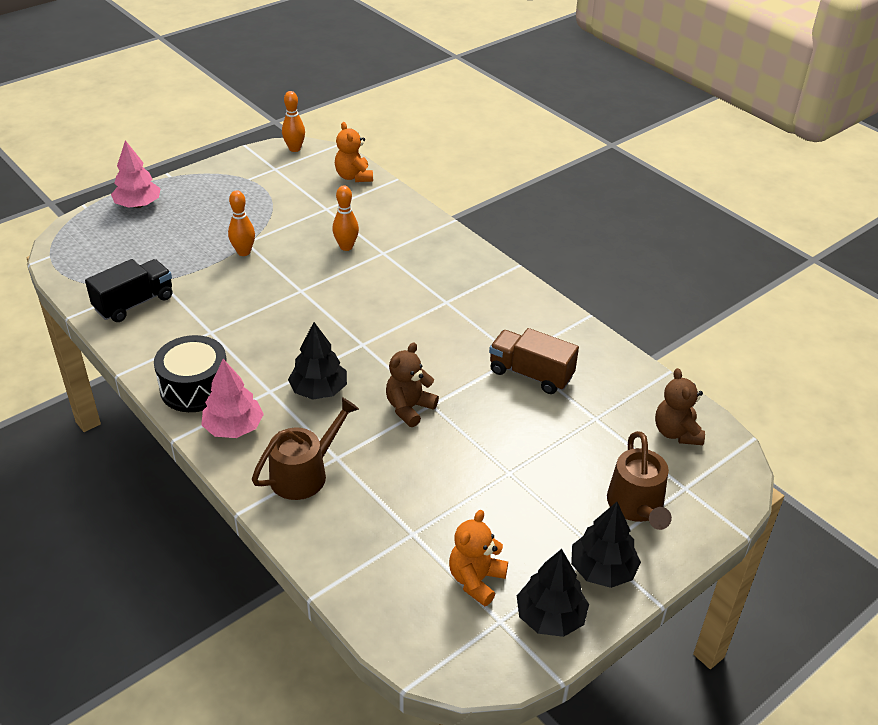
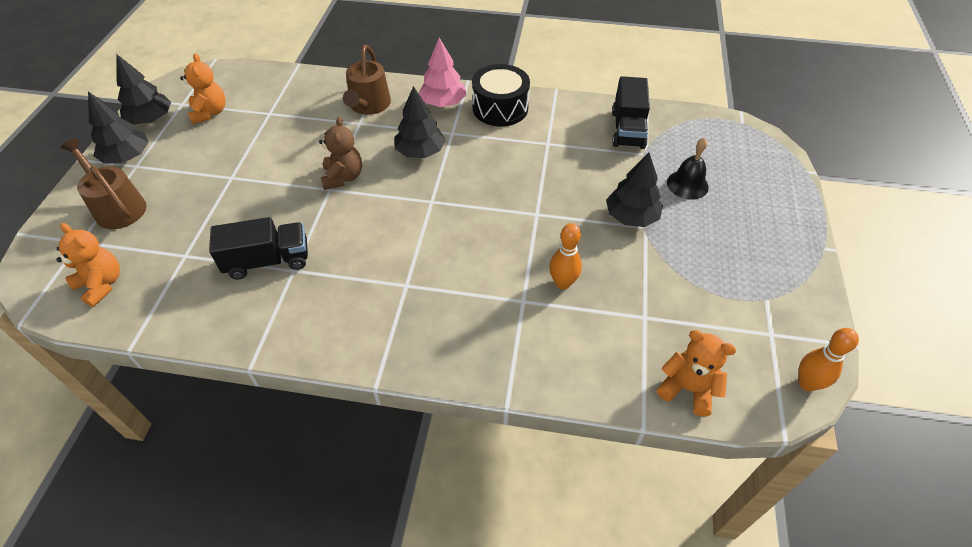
camera: 140 degrees right, 10 degrees up
pink tree [111,140,161,208] -> none
orange bowling pin [228,190,255,256] -> black tree [606,152,663,227]
brown truck [489,328,579,394] -> black truck [209,217,308,280]
brown teddy bear [655,368,705,445] -> orange teddy bear [56,223,120,307]
none -> black bell [667,138,709,200]

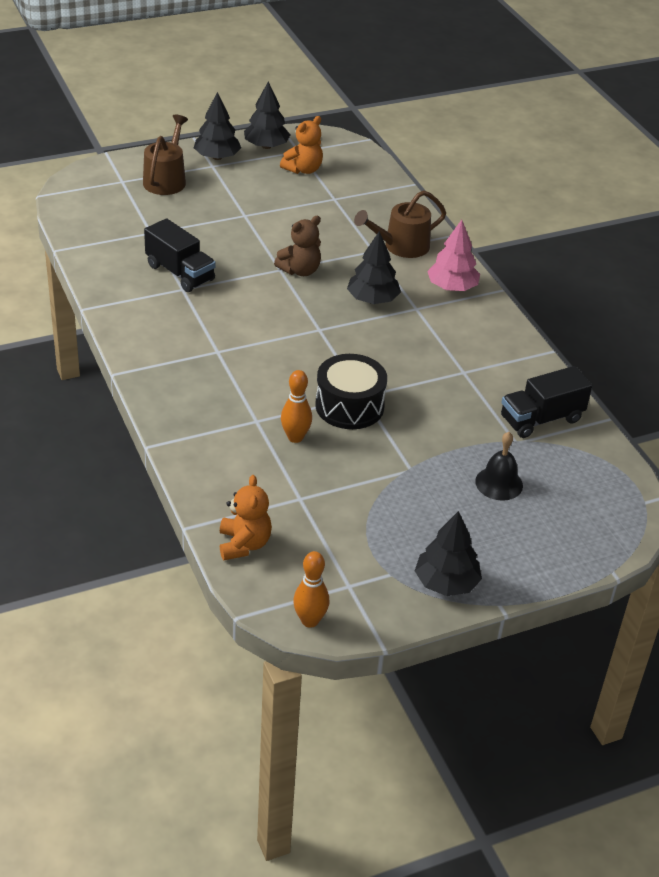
camera: 55 degrees right, 10 degrees down
orange teddy bear [56,223,120,307] -> none
black drum [472,64,530,126] -> black drum moved to [315,354,387,429]
black tree [606,152,663,227] -> black tree moved to [415,511,482,596]

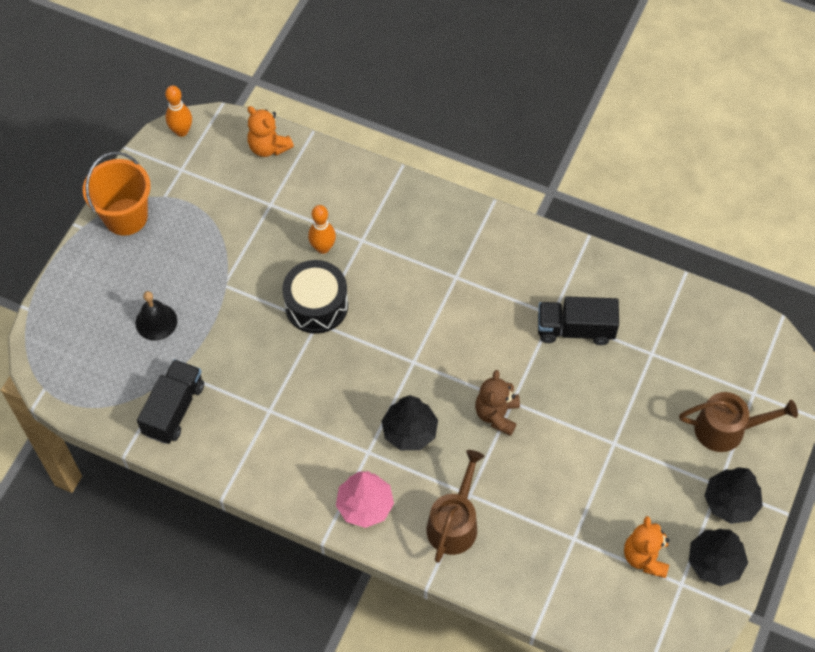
camera: 140 degrees right, 20 degrees up
brown watering can [143,115,188,195] -> brown watering can turned 60 degrees counterclockwise [679,392,798,452]
black tree [415,511,482,596] -> orange bucket [83,152,151,236]

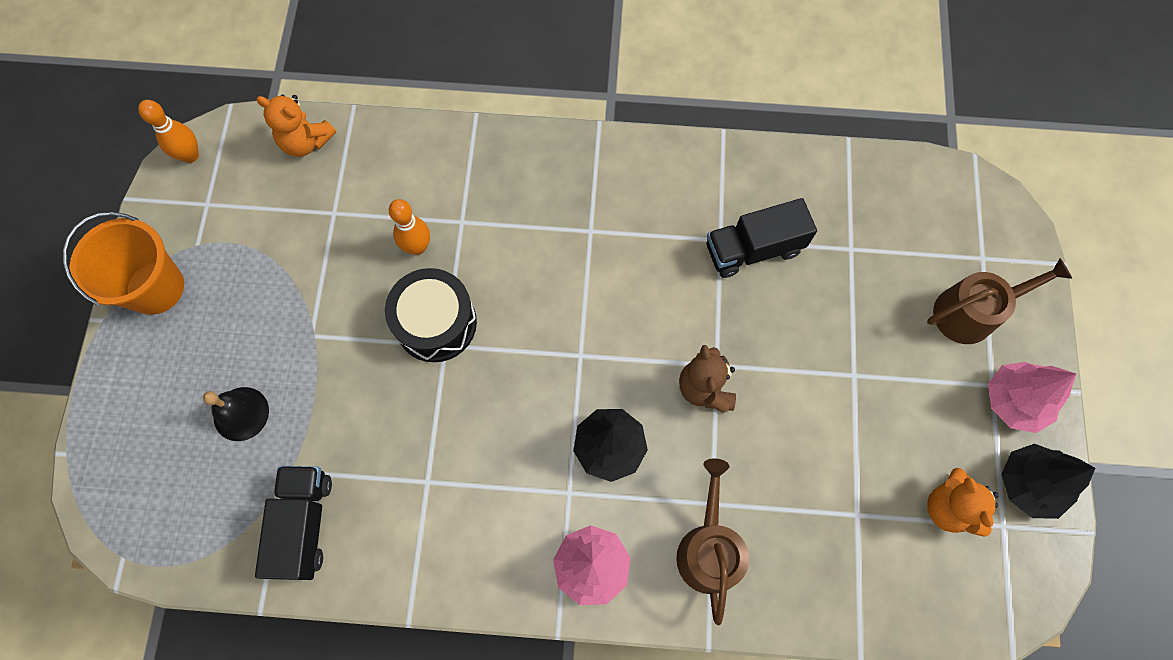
camera: 20 degrees left, 10 degrees up
black tree [704,467,763,524] -> pink tree [988,362,1076,433]

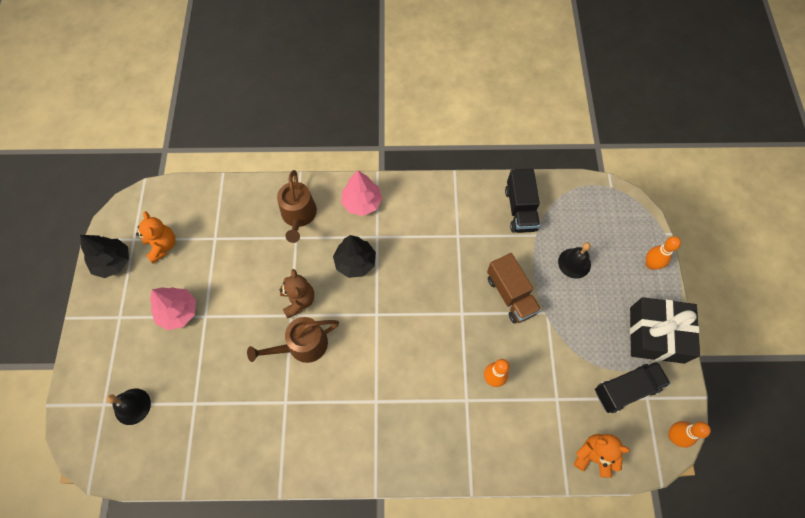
camera: 175 degrees right, 5 degrees down
orange bucket [63,212,184,315] -> black gift [630,297,700,364]
black drum [385,268,477,362] -> none
black truck [707,198,817,278] -> black truck moved to [595,361,671,413]
brown watering can [927,258,1072,344] -> brown watering can moved to [247,317,339,363]
pink tree [988,362,1076,433] -> pink tree moved to [150,287,196,330]
none -> black bell [106,388,151,425]
none -> brown truck [487,253,541,324]
none -> orange bowling pin [646,236,681,270]

